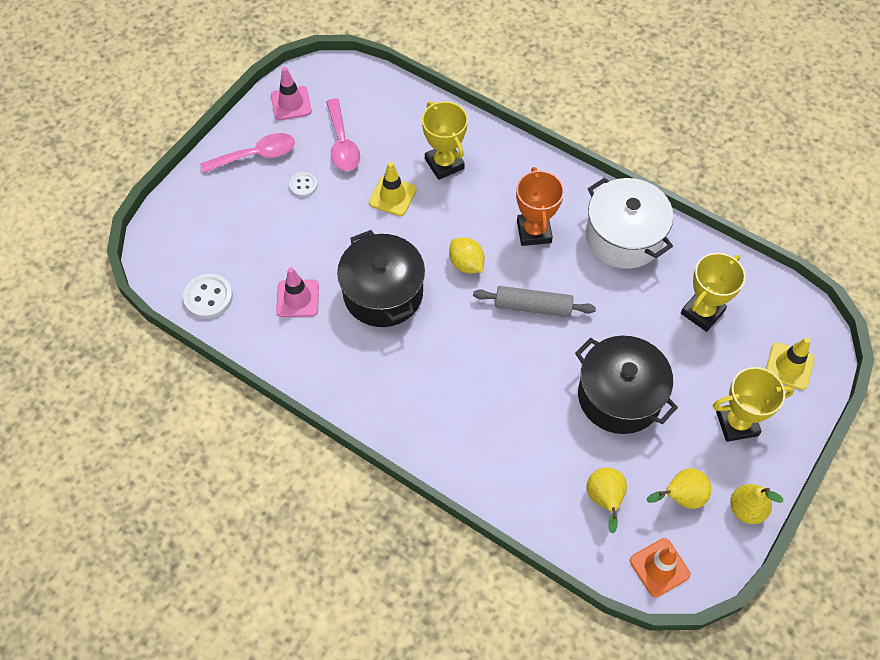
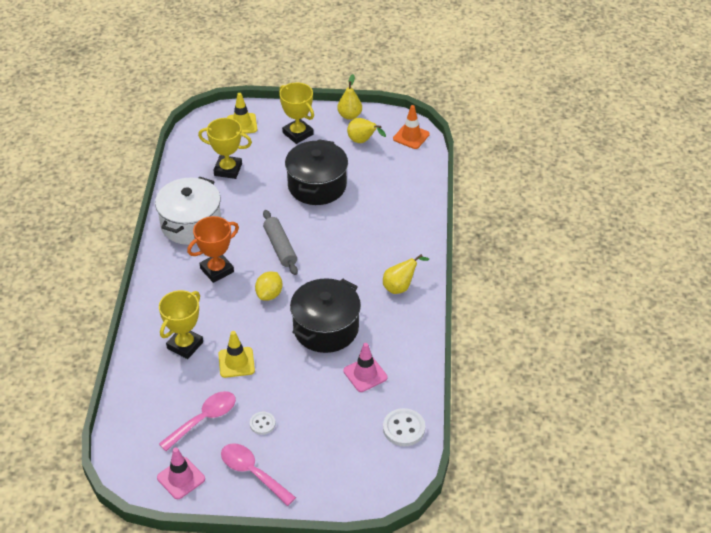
camera: 120 degrees left, 15 degrees down
yellow pear [586,468,627,534] -> yellow pear moved to [383,254,429,294]

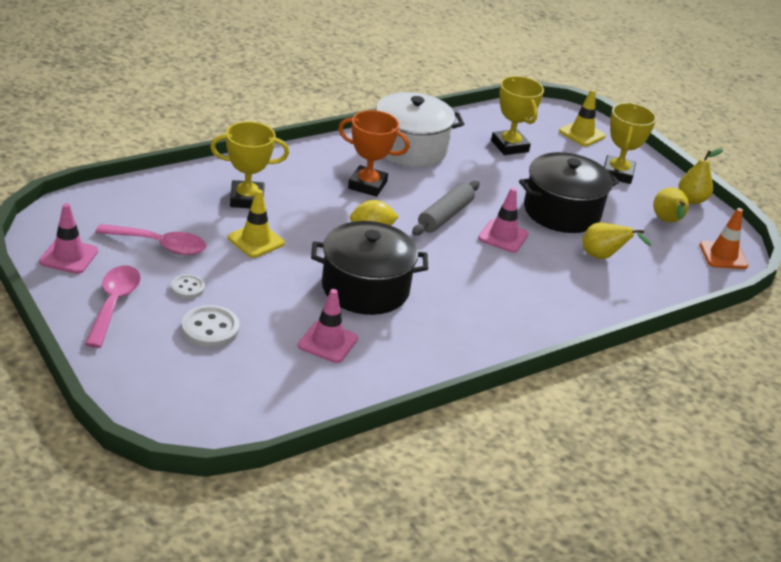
camera: 50 degrees right, 10 degrees down
yellow pear [383,254,429,294] -> yellow pear moved to [582,223,651,259]
white button [383,408,425,446] -> white button moved to [182,305,239,348]
none -> pink traffic cone [478,188,528,253]

